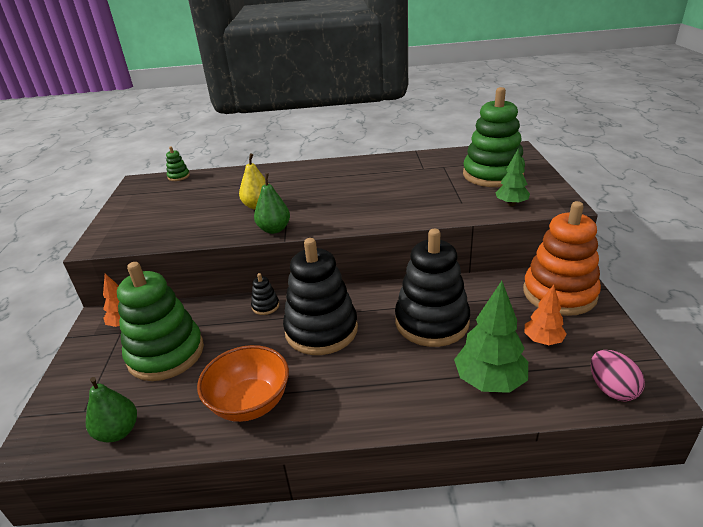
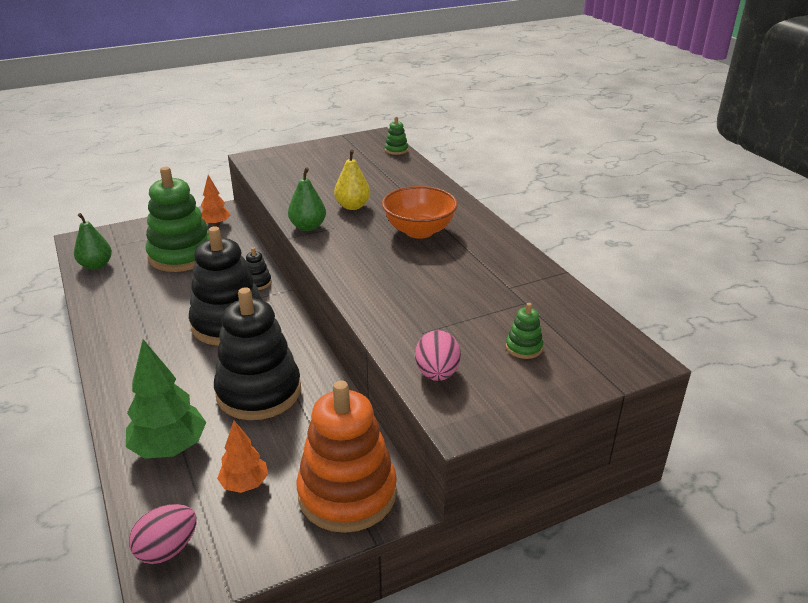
camera: 65 degrees right, 0 degrees up
orange bowl [197,345,289,422] -> orange bowl moved to [382,186,458,239]
green stacking toy [463,87,525,187] -> green stacking toy [506,303,543,359], size x0.40
green tree [495,149,530,206] -> pink egg [415,330,461,381]

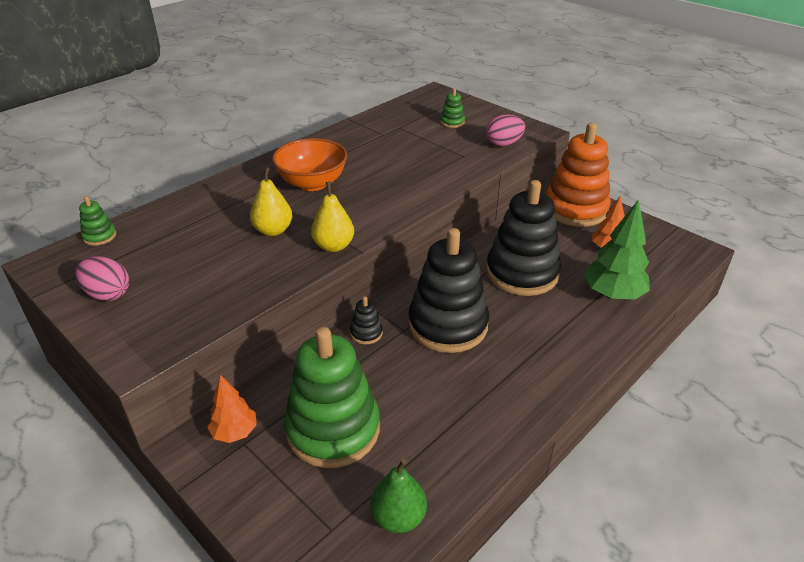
camera: 110 degrees left, 5 degrees up
pink egg [129,504,197,564] -> pink egg moved to [76,256,129,301]
green pear [288,167,326,231] -> yellow pear [311,182,354,252]

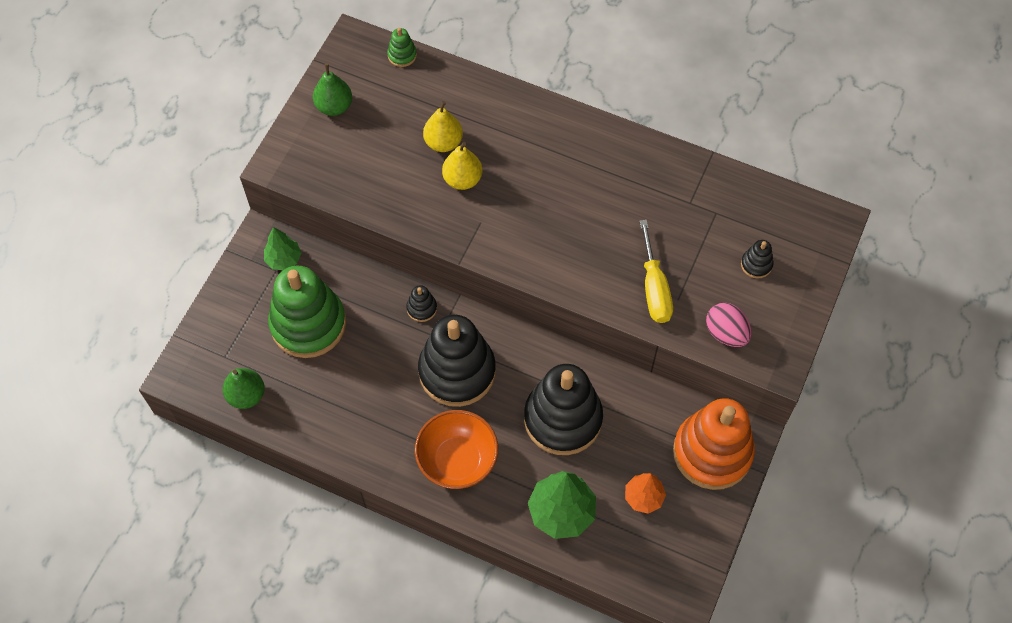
camera: 70 degrees right, 25 degrees up
pink egg [76,256,129,301] -> green pear [313,63,352,116]
orange tree [207,375,257,443] -> green tree [264,227,301,270]
orange bowl [272,138,347,191] -> orange bowl moved to [415,410,498,489]
yellow pear [311,182,354,252] -> yellow pear moved to [423,101,463,152]
green stacking toy [440,88,465,128] -> black stacking toy [741,240,773,278]
none -> yellow screwdriver [639,220,673,323]

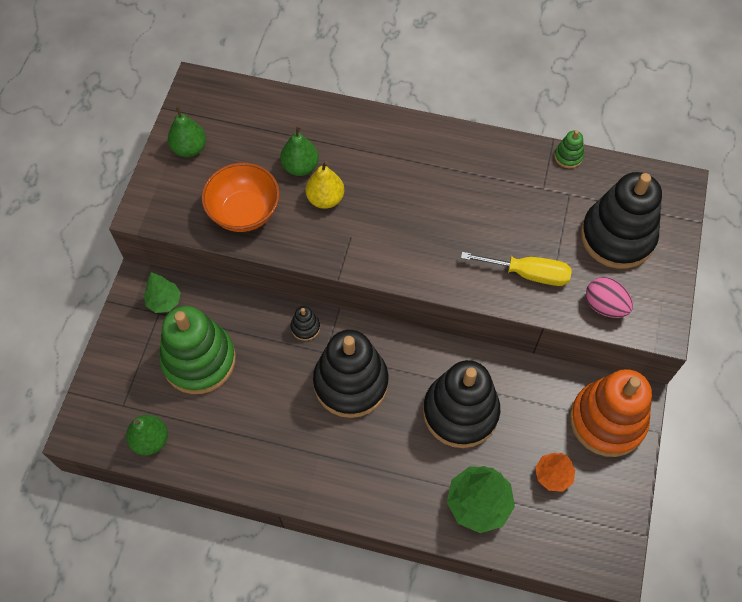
camera: 10 degrees left, 0 degrees up
green stacking toy [387,28,417,67] -> green stacking toy moved to [554,130,584,168]
orange bowl [415,410,498,489] -> orange bowl moved to [201,163,280,232]
yellow pear [423,101,463,152] -> green pear [280,125,319,176]
yellow screwdriver [639,220,673,323] -> yellow screwdriver turned 60 degrees counterclockwise [461,252,572,286]
black stacking toy [741,240,773,278] -> black stacking toy [581,172,662,269], size x2.48

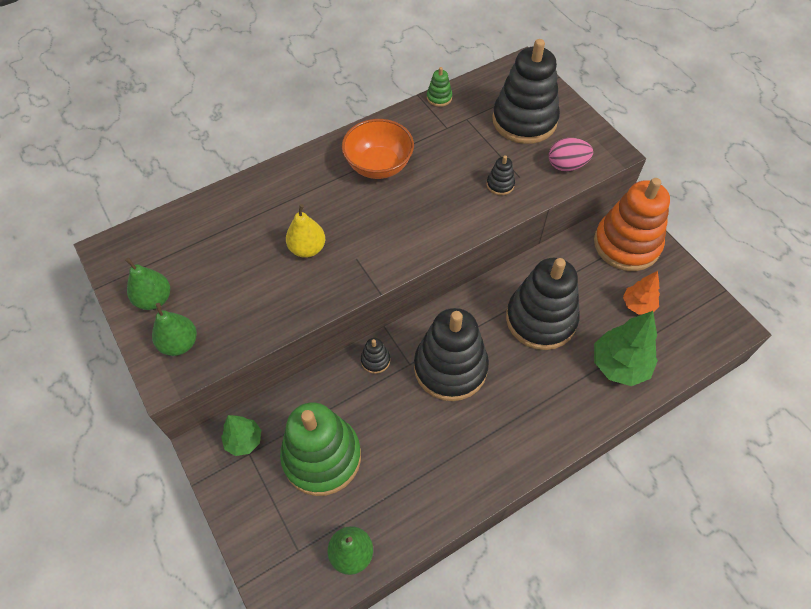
camera: 45 degrees left, 5 degrees down
orange bowl [201,163,280,232] -> orange bowl moved to [342,119,414,179]
green pear [280,125,319,176] -> green pear moved to [152,303,197,356]
yellow screwdriver [461,252,572,286] -> black stacking toy [487,155,515,195]

